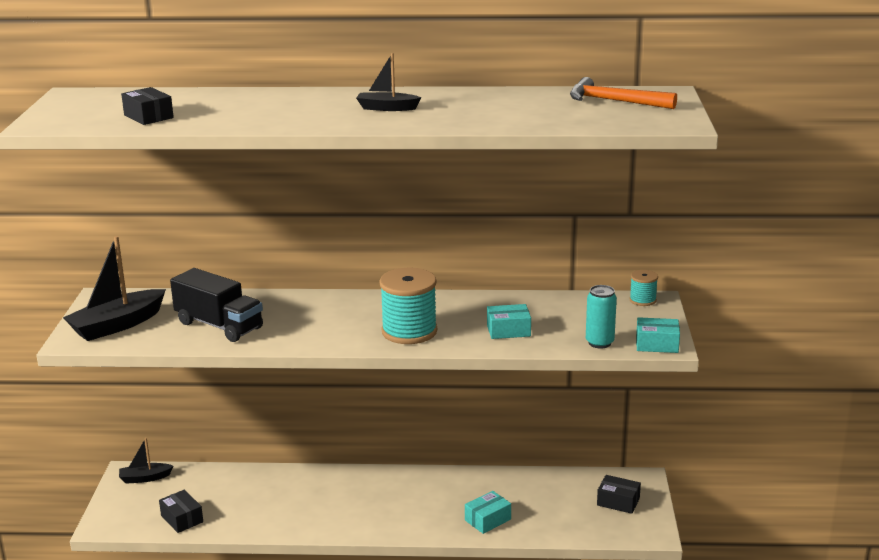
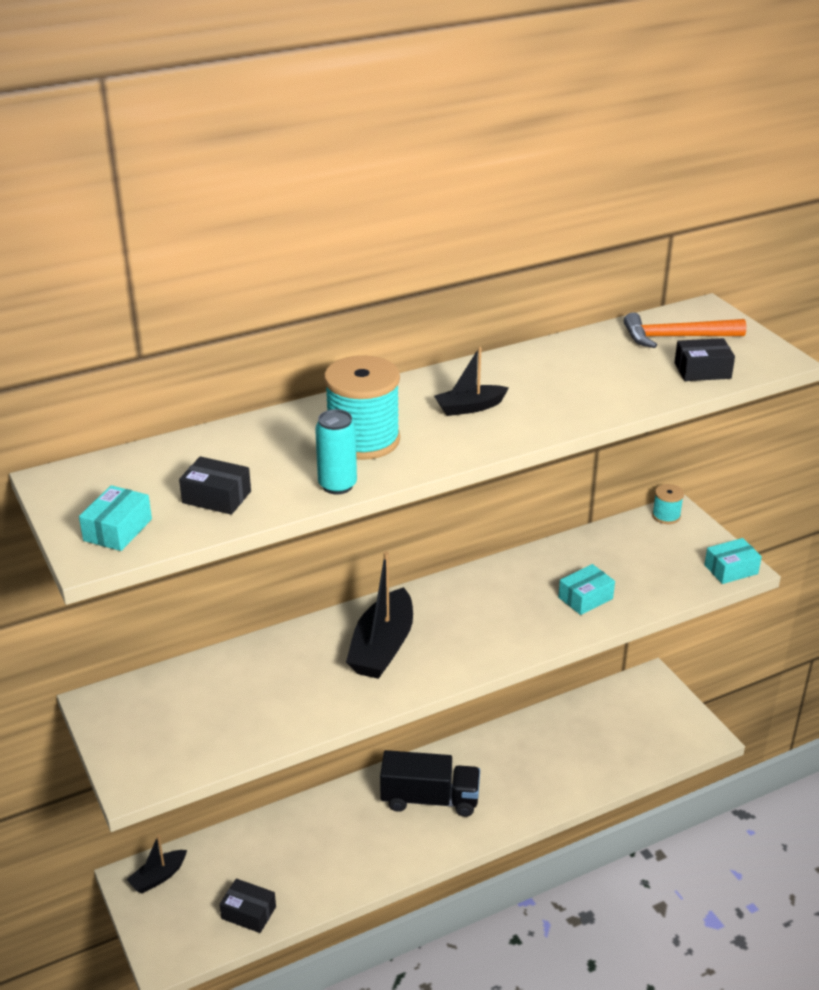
camera: 30 degrees left, 10 degrees up
black boat [63,236,166,341] -> black boat moved to [346,551,413,679]
black truck [170,268,263,342] -> black truck moved to [380,750,480,817]
turquoise spool [380,267,437,344] -> turquoise spool moved to [324,355,400,460]
turquoise box [465,491,511,534] -> turquoise box moved to [79,485,152,551]
turquoise can [586,285,617,348] -> turquoise can moved to [315,409,357,494]
black box [597,475,641,514] -> black box moved to [674,338,735,381]

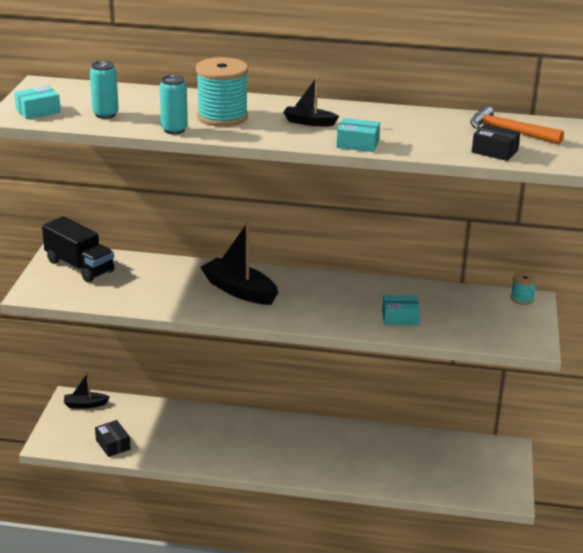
camera: 35 degrees right, 5 degrees down
black box [179,456,251,515] -> turquoise can [90,61,119,119]
black boat [346,551,413,679] -> black boat turned 75 degrees clockwise [200,223,278,305]
black truck [380,750,480,817] -> black truck moved to [42,216,115,283]
turquoise box [704,538,762,584] -> turquoise box moved to [336,118,380,152]

